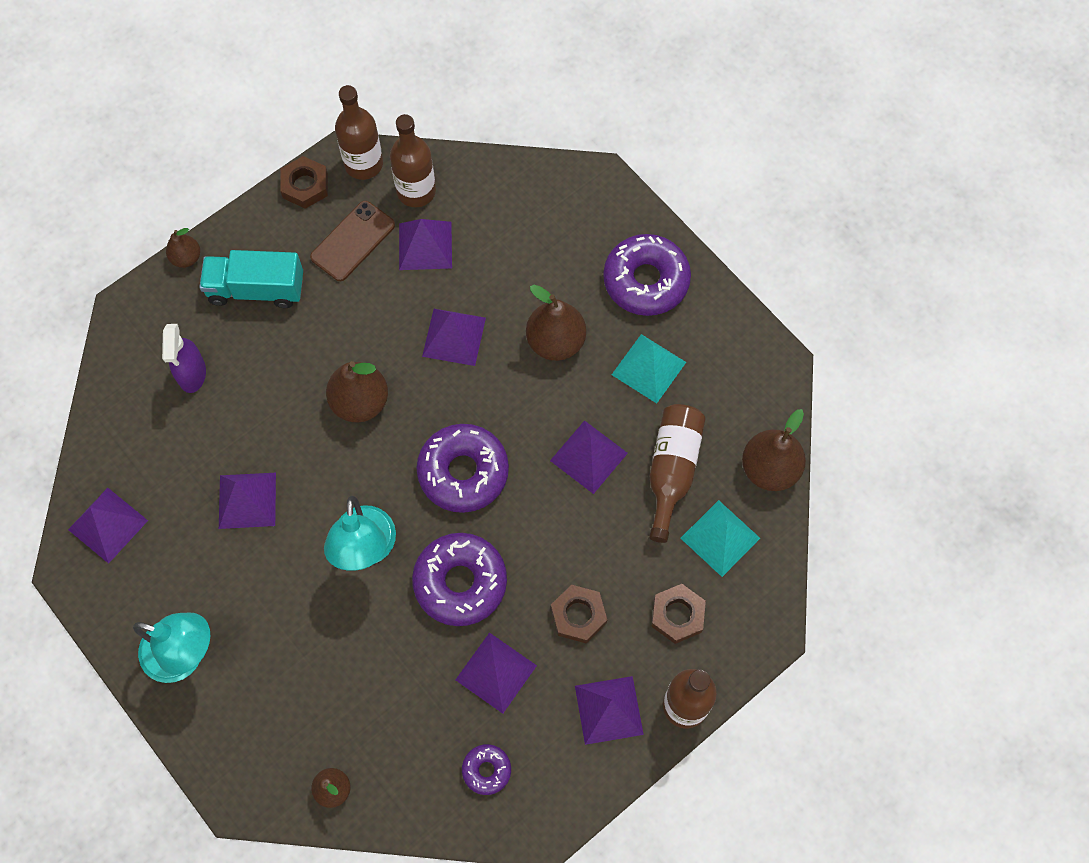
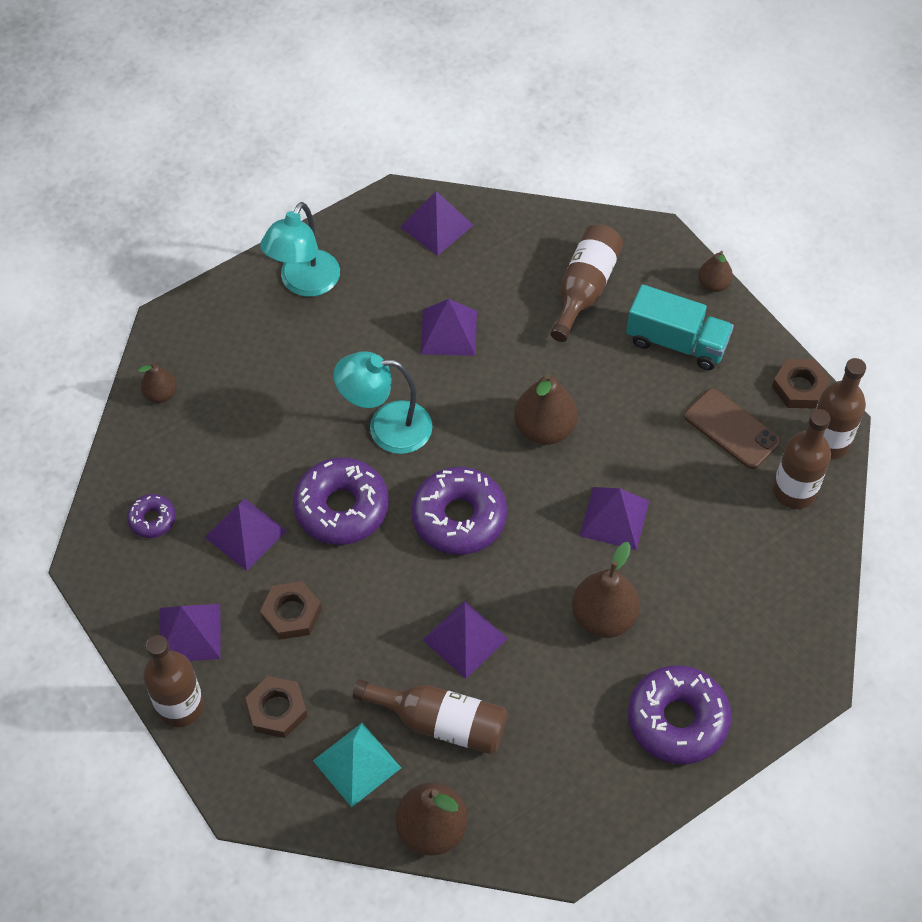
camera: 95 degrees right, 10 degrees down
purple spray bottle [162,324,206,393] -> brown bottle [551,224,623,342]
turquoise truck [199,250,303,308] -> turquoise truck turned 105 degrees clockwise [626,284,734,370]
purple pyramid [399,219,452,270] -> none
turquoise pyramid [612,334,686,403] -> none

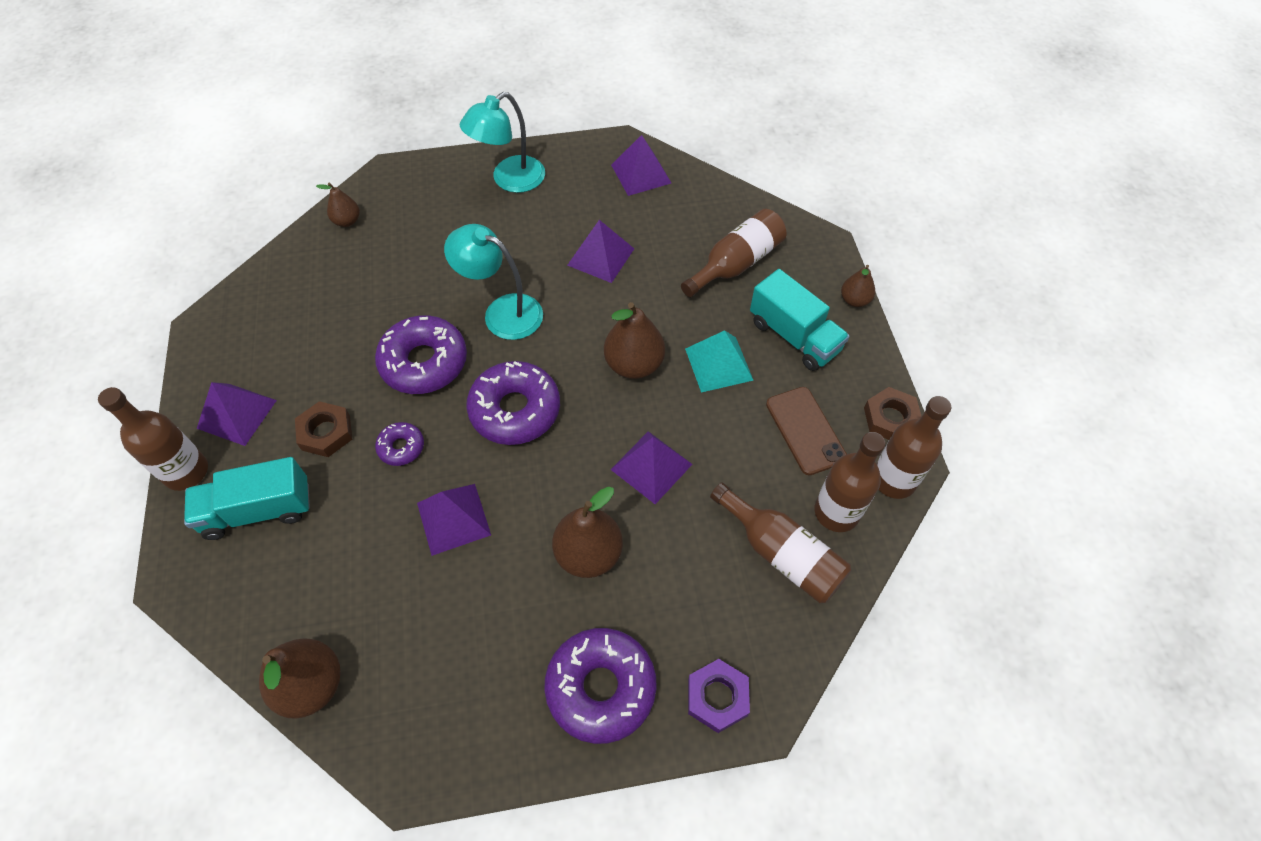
camera: 25 degrees right, 0 degrees up
purple donut [127,494,176,538] -> purple donut moved to [375,422,424,466]
purple pyramid [204,498,287,571] -> none
brown nut [245,676,307,738] -> turquoise truck [184,457,310,540]
turquoise pyramid [313,723,401,807] -> turquoise pyramid moved to [685,330,754,392]
brown bottle [353,679,507,755] -> brown bottle moved to [710,482,851,603]
none -> purple nut [688,659,750,733]

